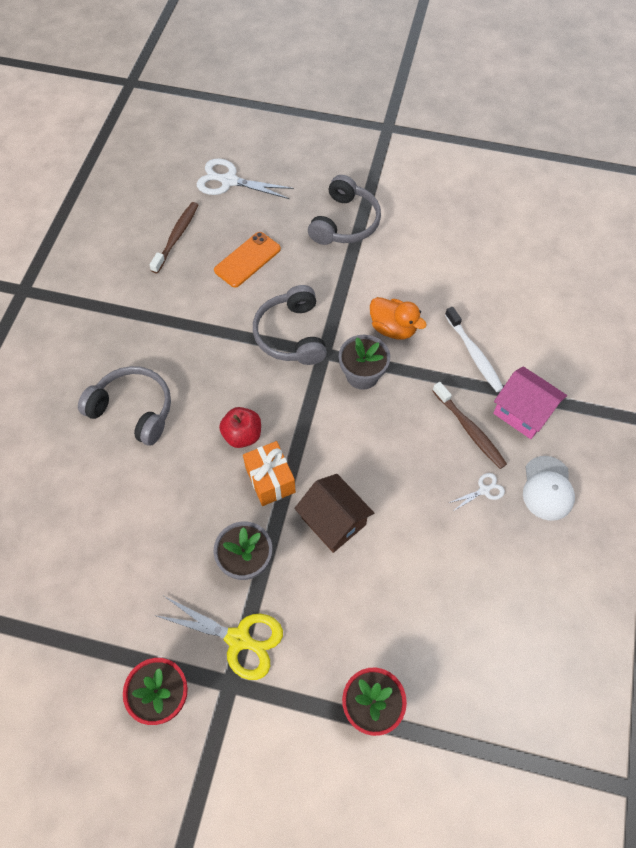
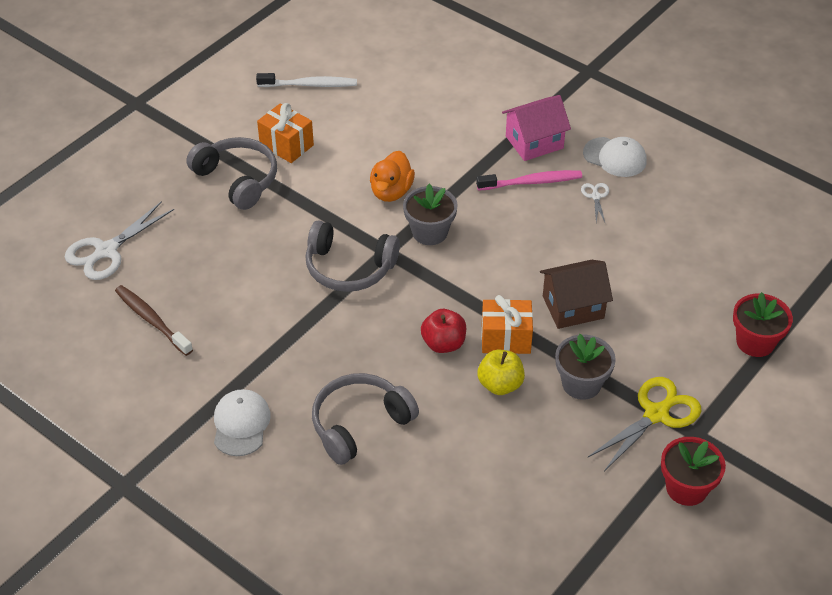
camera: 65 degrees left, 15 degrees down
orange phone [214,232,281,288] -> none
orange duck [370,297,427,339] -> orange duck turned 135 degrees clockwise [370,151,415,202]
brown toothbrush [433,382,507,469] -> pink toothbrush [476,170,582,191]
white toothbrush [445,307,503,392] -> white toothbrush moved to [256,73,357,87]
none -> white cap [214,389,271,456]
none -> orange gift [257,103,314,163]
none -> yellow apple [478,350,525,395]

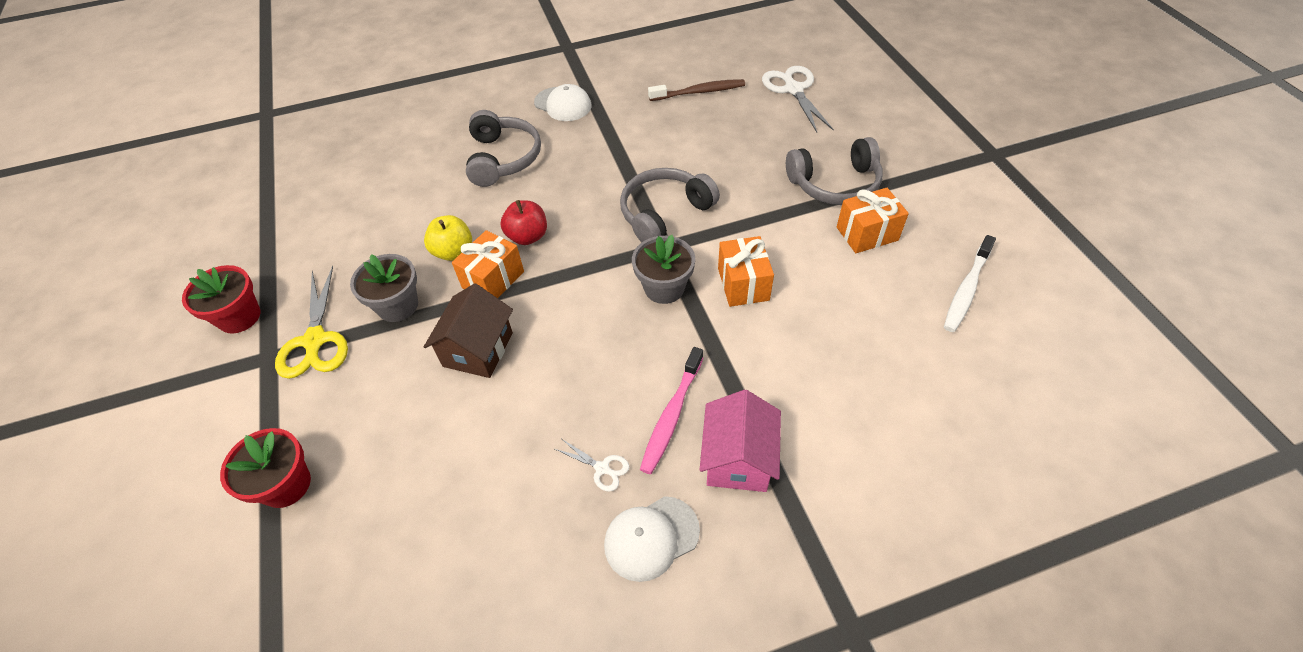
camera: 125 degrees right, 5 degrees up
orange duck [370,151,415,202] -> orange gift [718,236,774,307]

